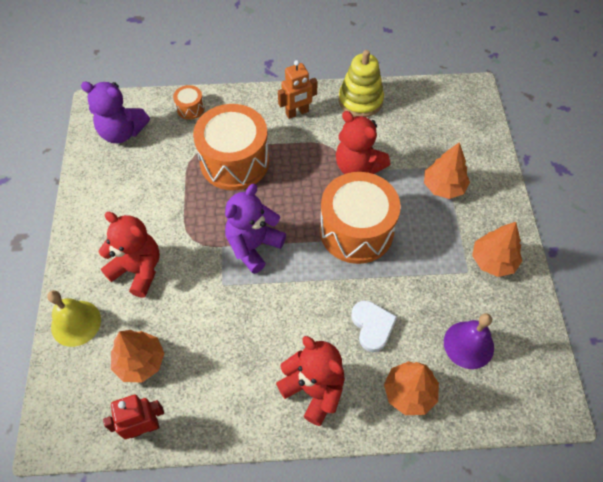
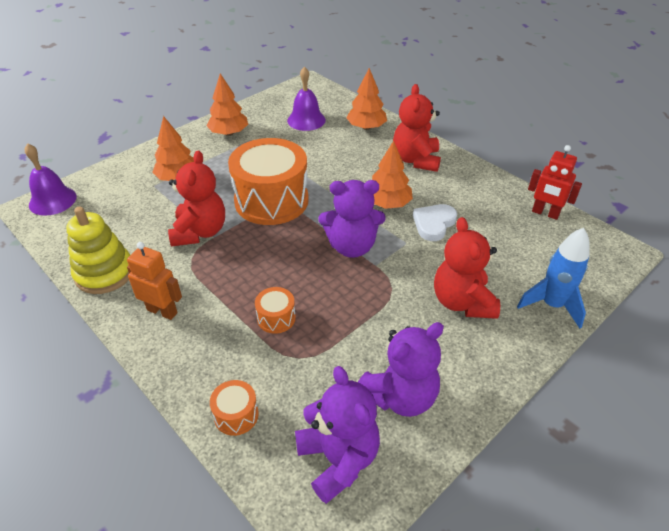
camera: 130 degrees left, 15 degrees down
yellow bell [47,290,101,347] -> blue rocket [517,228,590,328]
orange tree [111,330,165,383] -> orange tree moved to [372,141,413,209]
orange drum [193,104,269,190] -> orange drum [255,287,296,334], size x0.42
white heart [351,300,397,352] -> white heart moved to [413,204,457,241]
none -> purple bell [25,143,77,216]
none -> purple teddy bear [358,322,444,417]

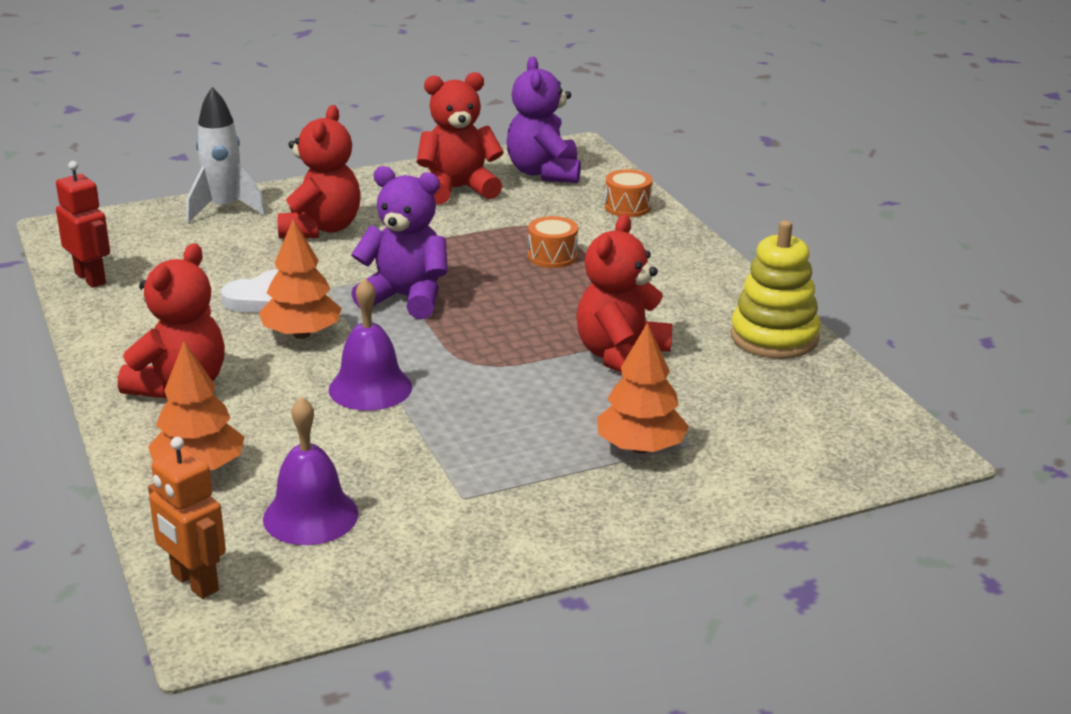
camera: 160 degrees left, 15 degrees down
purple bell [25,143,77,216] -> purple bell moved to [329,278,412,411]
orange robot [127,242,182,320] -> orange robot moved to [148,437,226,599]
orange tree [206,74,248,136] -> none
orange drum [228,138,309,225] -> none
purple teddy bear [358,322,444,417] -> red teddy bear [416,72,504,204]
blue rocket [517,228,590,328] -> white rocket [186,87,266,223]

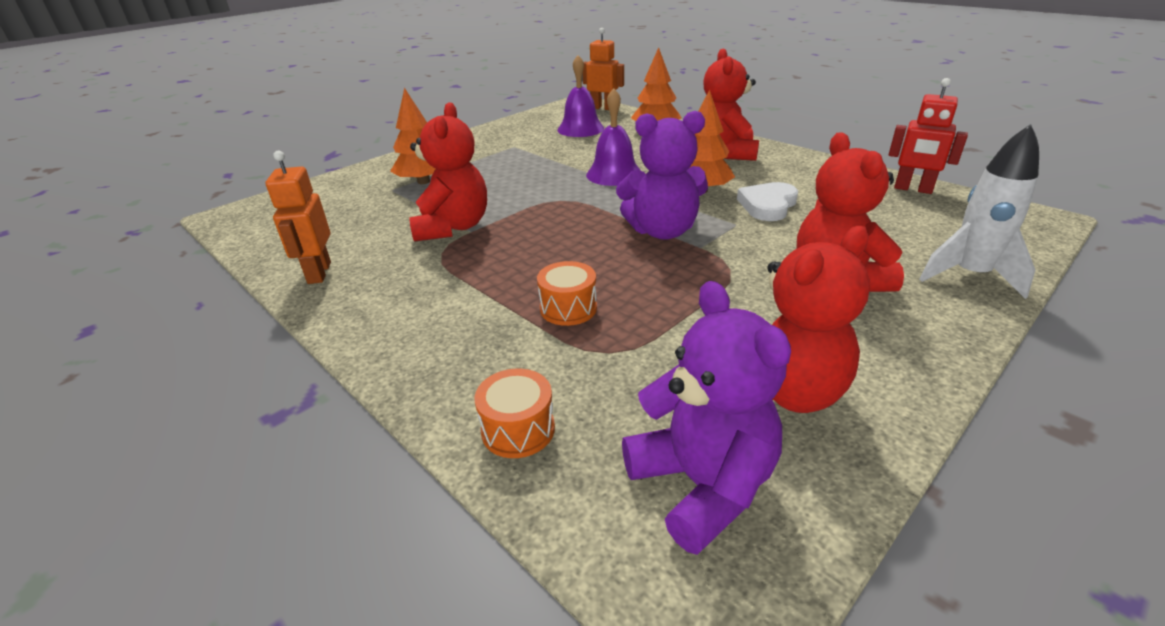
camera: 160 degrees right, 5 degrees up
yellow stacking toy [731,220,820,359] -> orange robot [266,150,331,284]

